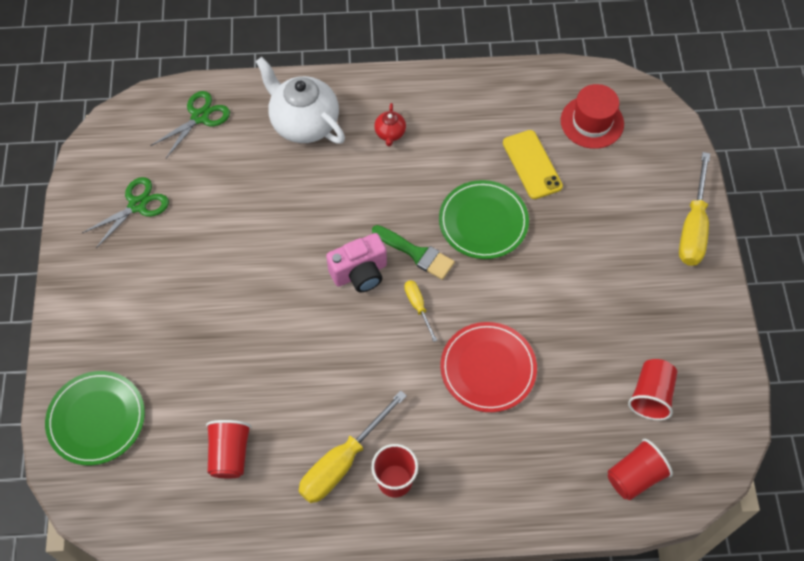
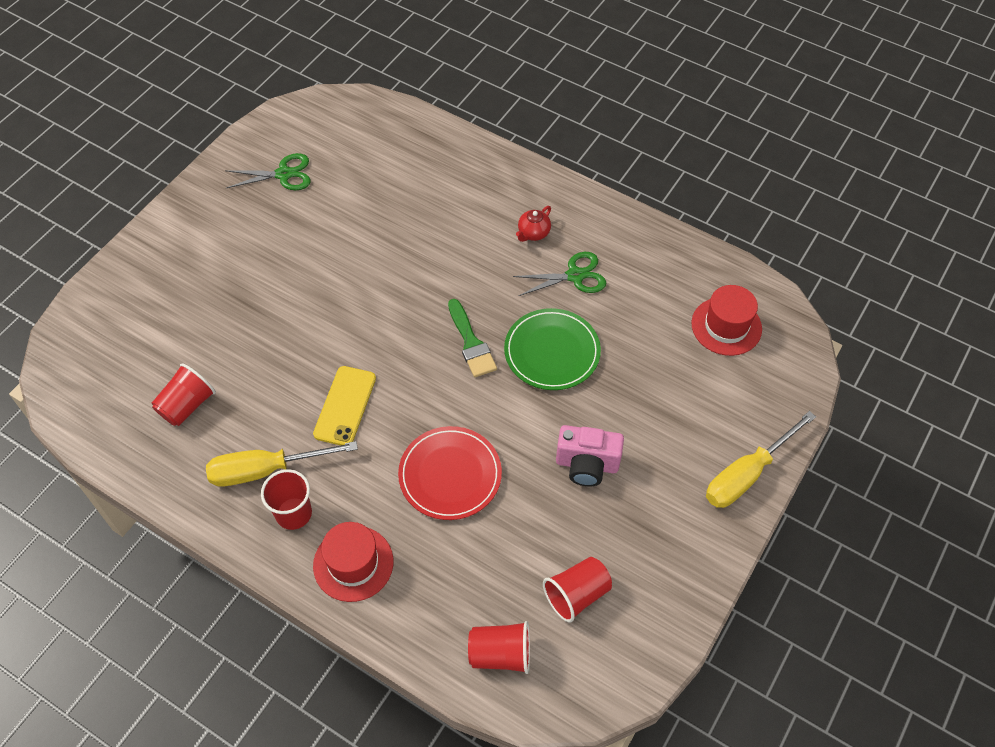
camera: 35 degrees right, 5 degrees down
green plate [45,371,145,465] -> none
green scissors [150,91,230,158] -> green scissors moved to [513,252,606,296]
white teapot [256,57,345,144] -> none
pink camera [326,233,387,293] -> pink camera moved to [556,425,624,486]
yellow screwdriver [404,280,438,342] -> none
yellow phone [503,130,563,199] -> yellow phone moved to [313,366,376,446]
none -> red hat [313,522,393,602]

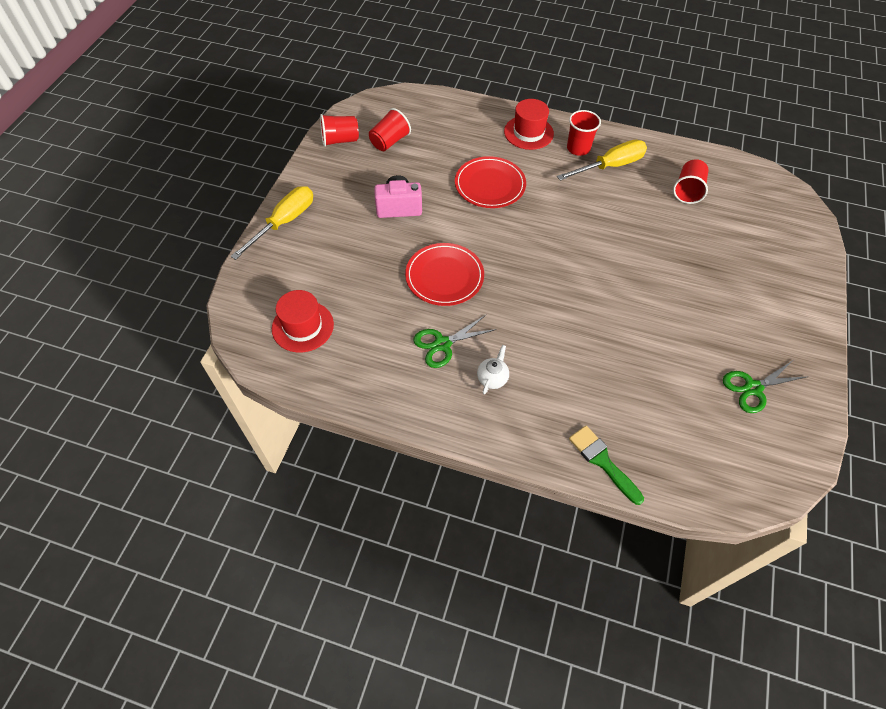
camera: 165 degrees right, 0 degrees up
yellow phone [313,366,376,446] -> none
green brush [448,299,497,377] -> green brush moved to [569,426,644,505]
red cup [468,621,530,674] -> red cup moved to [320,114,359,147]
green plate [504,308,601,390] -> red plate [405,243,484,306]
red teapot [516,206,551,242] -> white teapot [477,345,509,394]

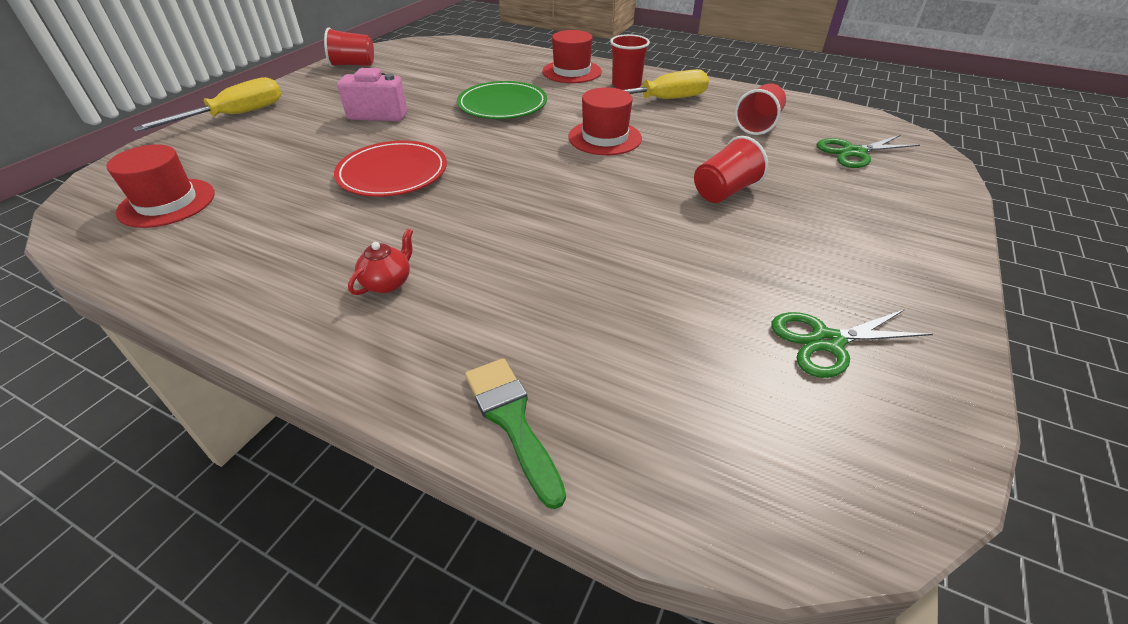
camera: 10 degrees right, 15 degrees down
red cup [369,108,411,151] -> red cup moved to [694,136,768,203]
green scissors [413,315,497,368] -> green scissors moved to [816,135,920,168]
red plate [455,156,526,208] -> green plate [457,81,547,119]
white teapot [477,345,509,394] -> red teapot [348,228,413,295]
none -> red hat [568,87,642,155]

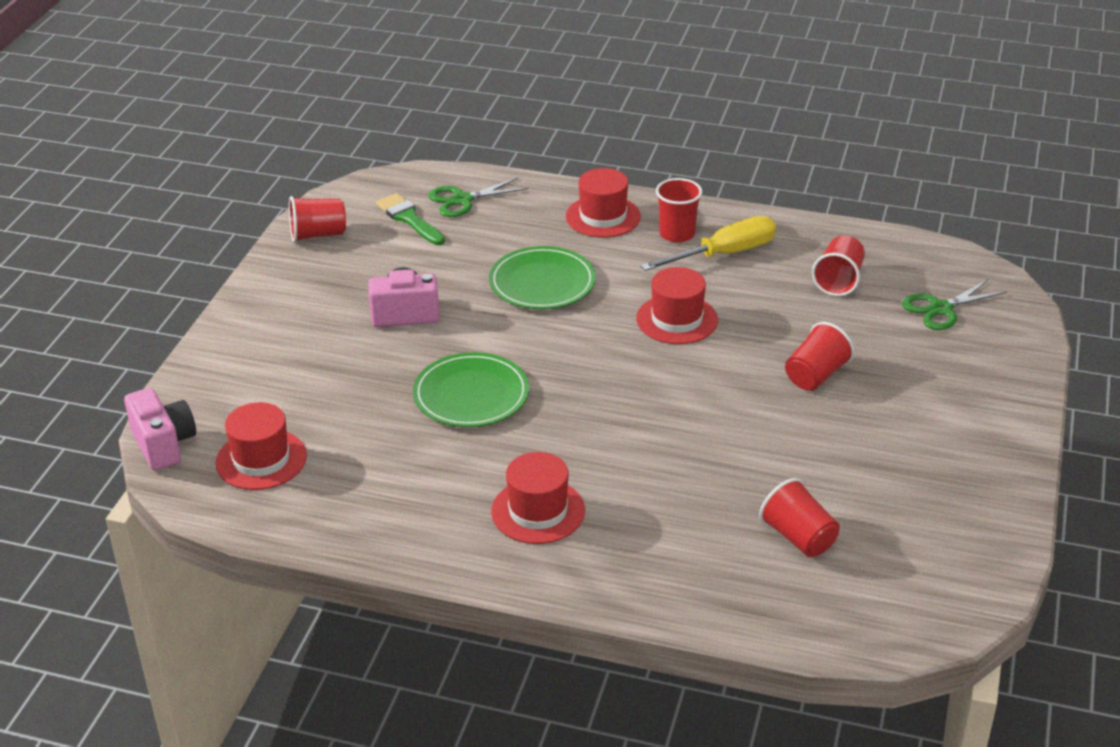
camera: 10 degrees left, 5 degrees down
yellow screwdriver [133,77,282,132] -> none
red plate [334,141,447,197] -> green plate [413,352,529,427]
red teapot [348,228,413,295] -> red hat [491,452,585,544]
green brush [465,358,566,509] -> green brush moved to [376,193,445,245]
green scissors [771,309,933,378] -> green scissors moved to [428,177,528,217]
none -> pink camera [124,388,196,471]
none -> red cup [759,478,840,557]

